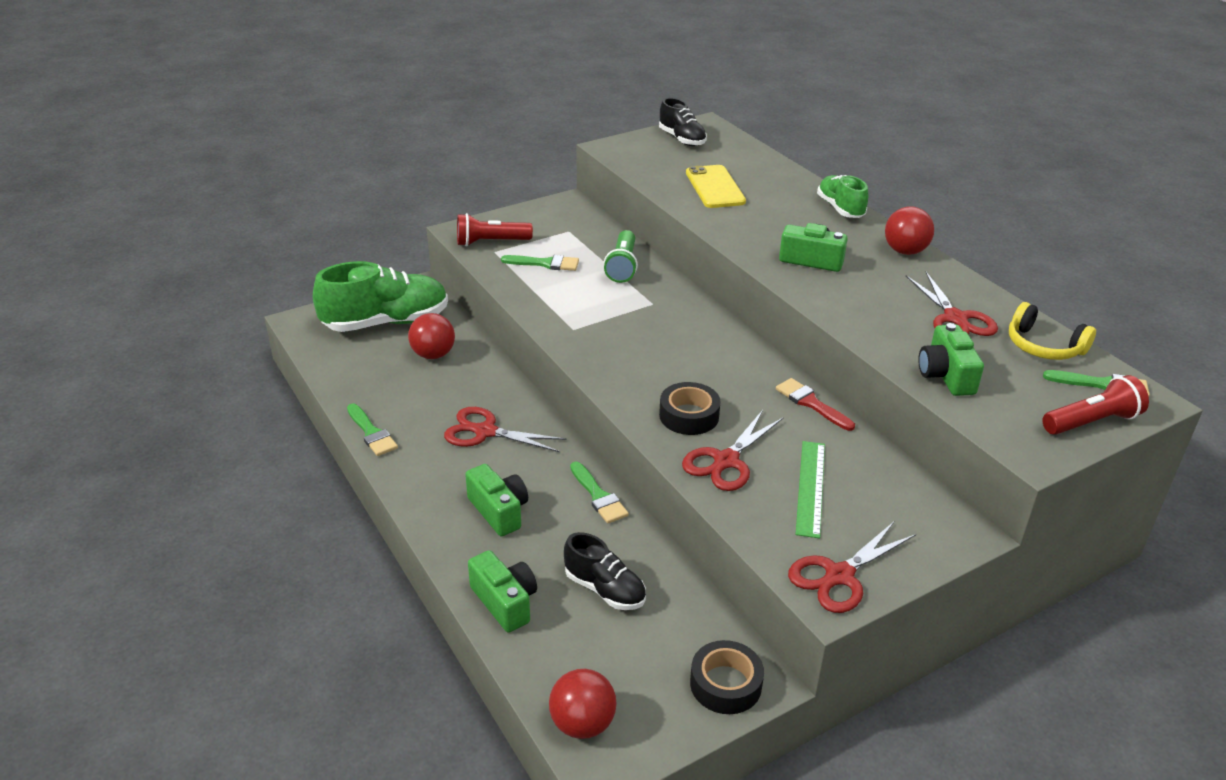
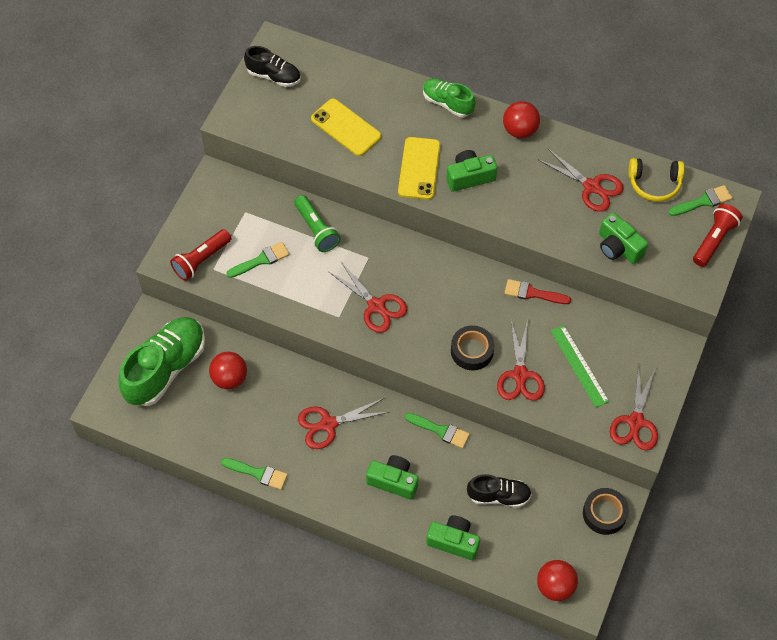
camera: 35 degrees left, 25 degrees up
none -> red scissors [329,262,407,333]
none -> yellow phone [398,137,440,200]

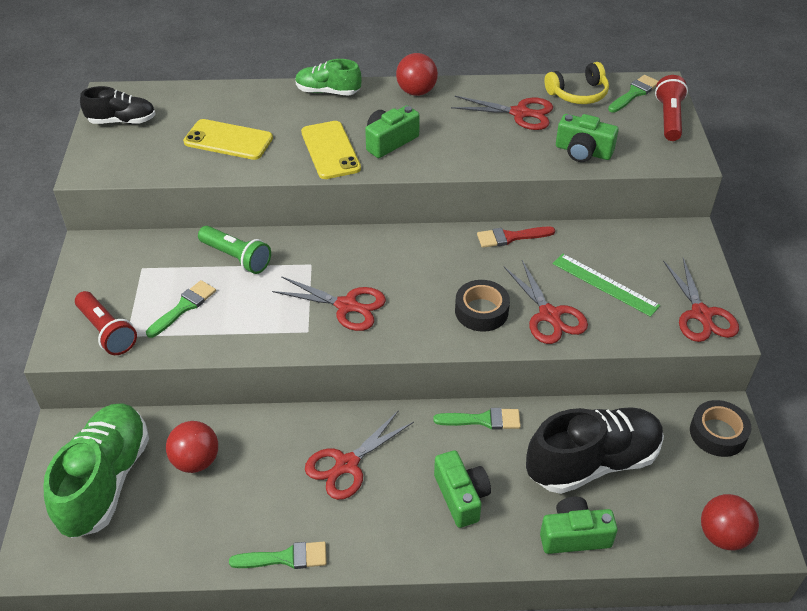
camera: 25 degrees left, 15 degrees down
red flashlight [170,229,231,281] -> red flashlight turned 60 degrees counterclockwise [75,291,137,355]
green camera [366,455,419,500] -> green camera turned 75 degrees clockwise [434,450,491,528]
black shoe [467,474,532,508] -> black shoe [526,407,664,494], size x1.78

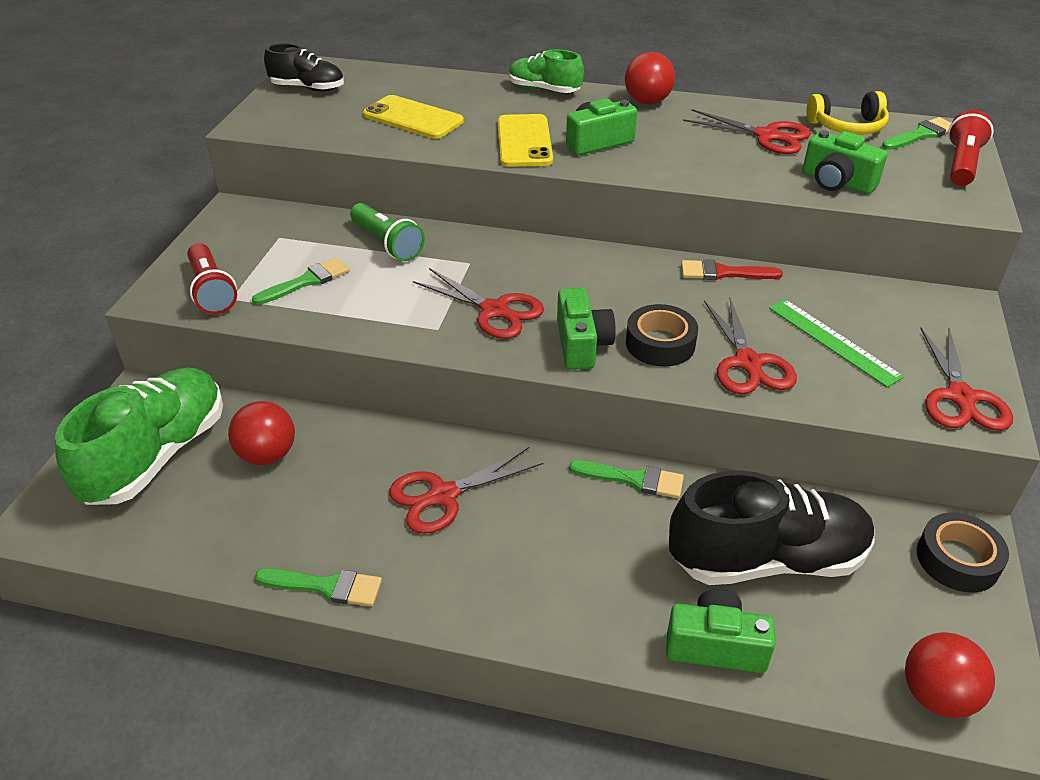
camera: 15 degrees right, 5 degrees down
green camera [434,450,491,528] -> green camera moved to [557,288,616,370]

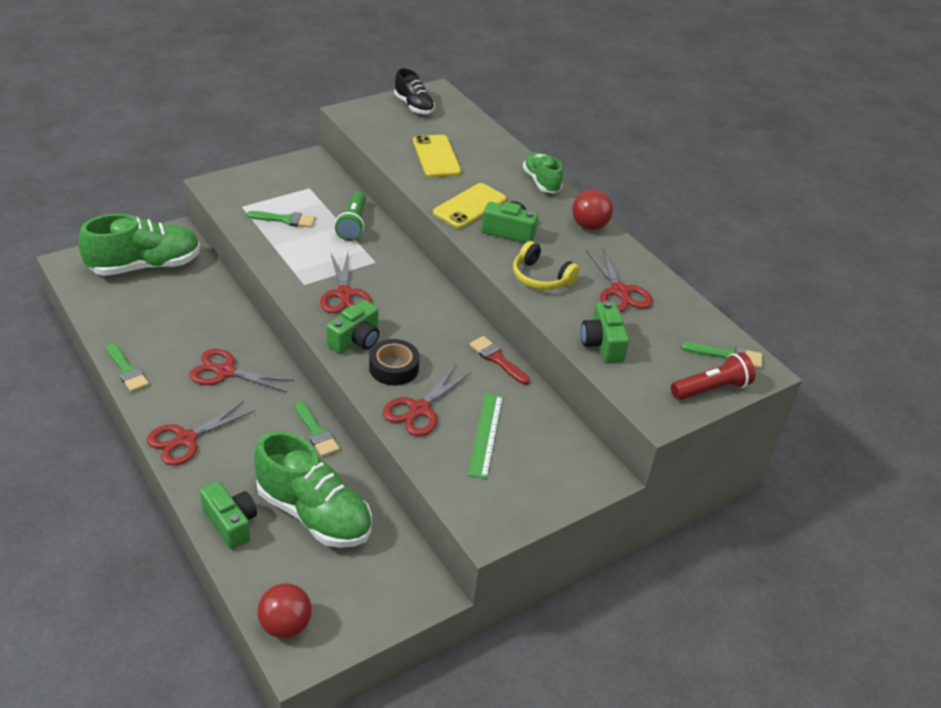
camera: 40 degrees right, 0 degrees up
red flashlight [187,243,237,314] -> none
red ball [228,401,295,465] -> none
black shoe [669,471,874,585] -> green shoe [254,431,372,548]
yellow headphones [806,91,889,135] -> yellow headphones moved to [513,241,580,290]
black tape [917,512,1009,593] -> none
red scissors [920,328,1013,431] -> red scissors moved to [147,401,255,465]

